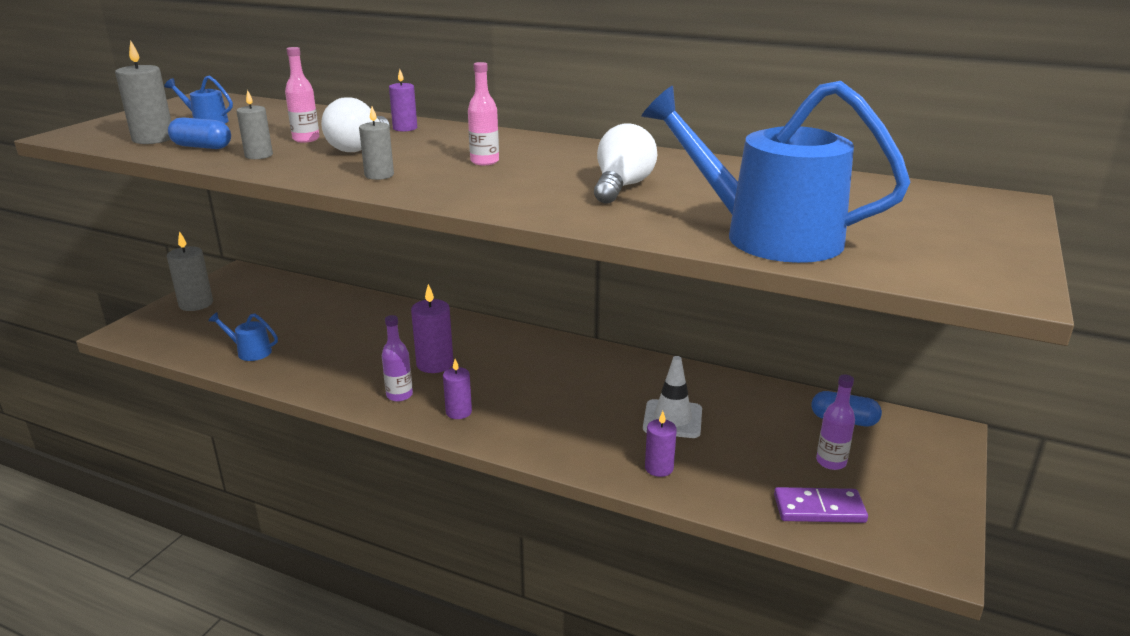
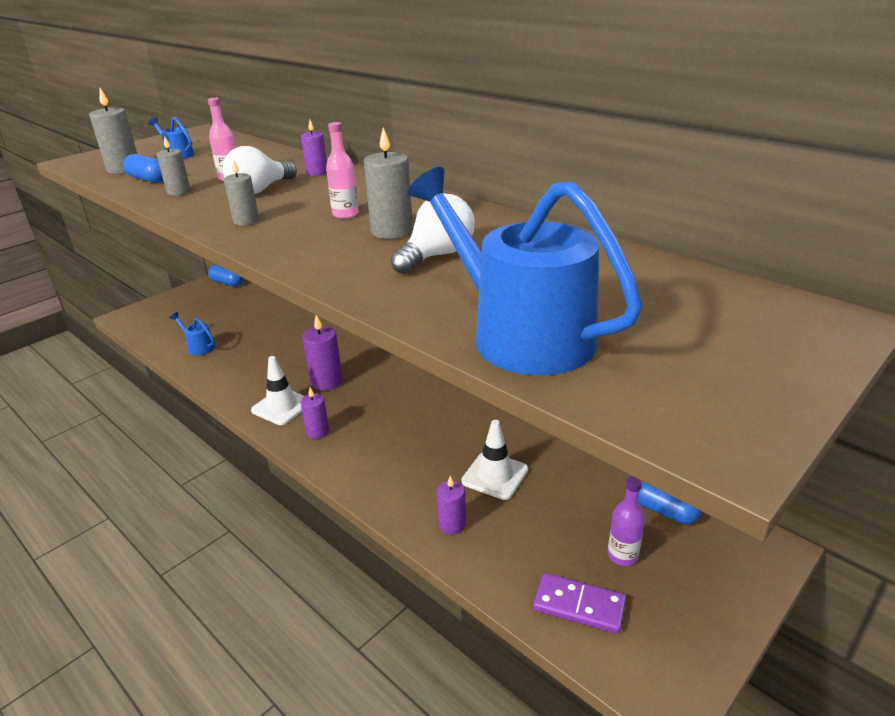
camera: 20 degrees right, 5 degrees up
grey candle [167,231,213,311] -> grey candle moved to [364,127,413,239]
purple bottle [382,315,413,402] -> white traffic cone [251,356,304,425]
none -> blue capsule [208,265,243,286]

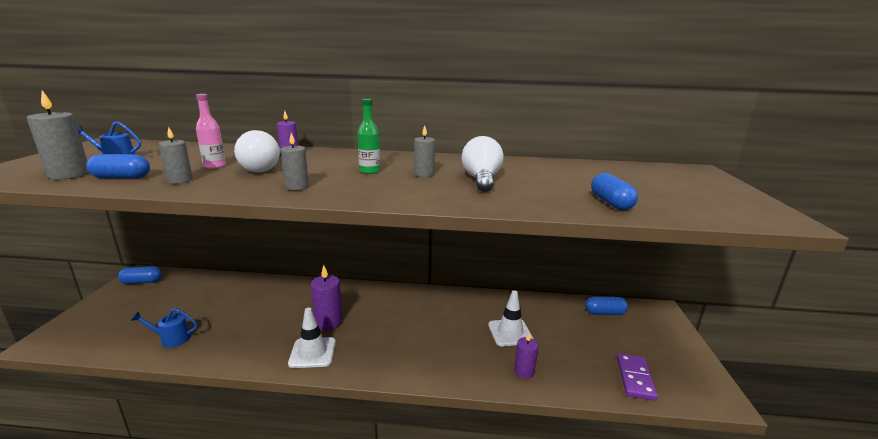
camera: 40 degrees left, 10 degrees down
purple candle [300,388,329,439] -> none
pink bottle [326,122,359,219] -> green bottle [357,99,380,174]
grey candle [364,127,413,239] -> grey candle [414,125,435,177], size x0.64
blue watering can [408,167,643,375] -> blue capsule [591,173,638,210]
purple domino [533,573,626,634] -> purple domino turned 60 degrees counterclockwise [617,353,658,401]
purple bottle [608,476,645,566] -> none

